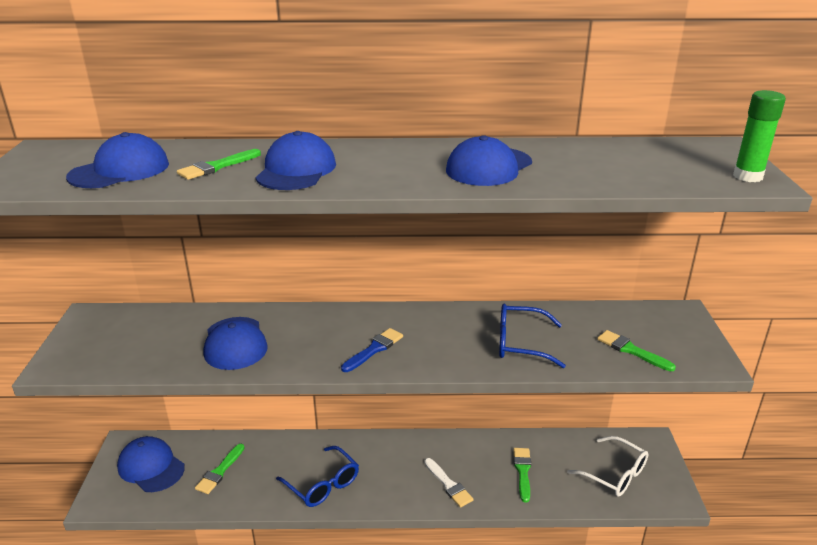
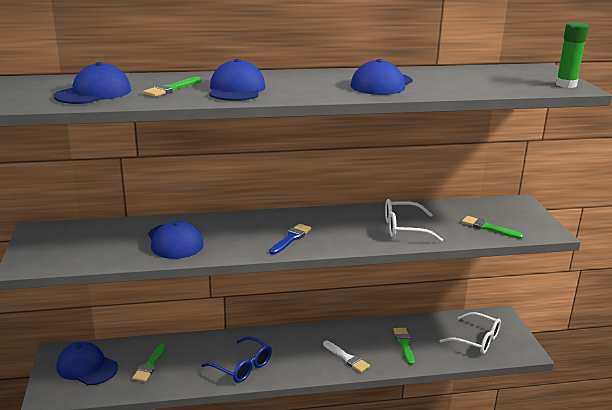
camera: 10 degrees left, 5 degrees down
blue glasses [499,304,566,368] -> white glasses [385,199,443,242]

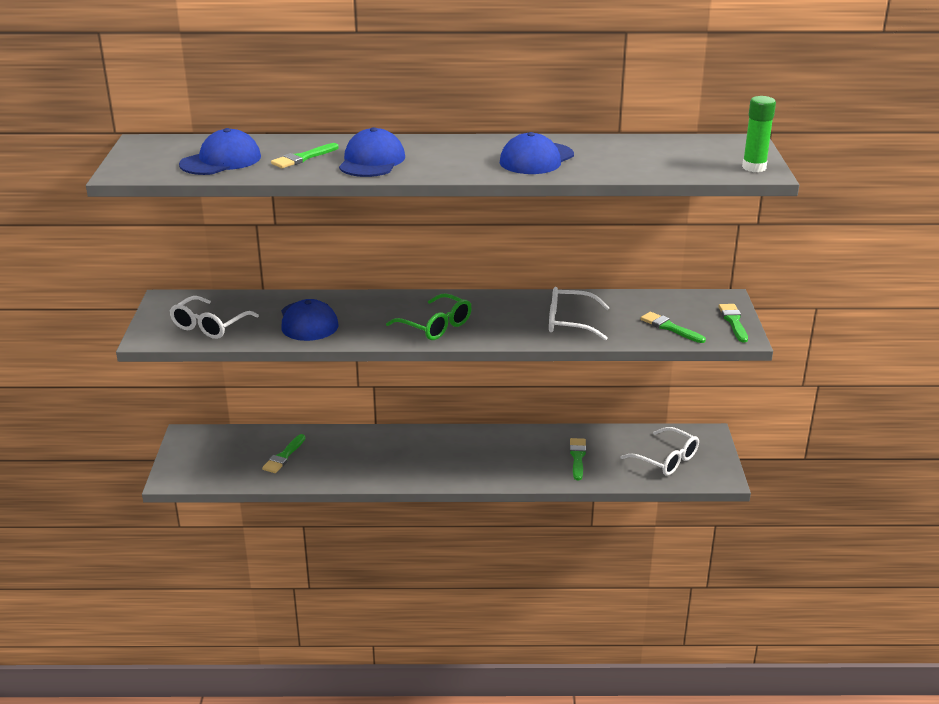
camera: 10 degrees right, 5 degrees up
blue cap [56,342,118,385] -> none
blue glasses [201,336,272,383] -> none
blue brush [269,224,311,255] -> green glasses [386,293,472,340]
white brush [323,341,370,373] -> none
none -> white glasses [170,296,259,339]
none -> green brush [718,304,748,342]

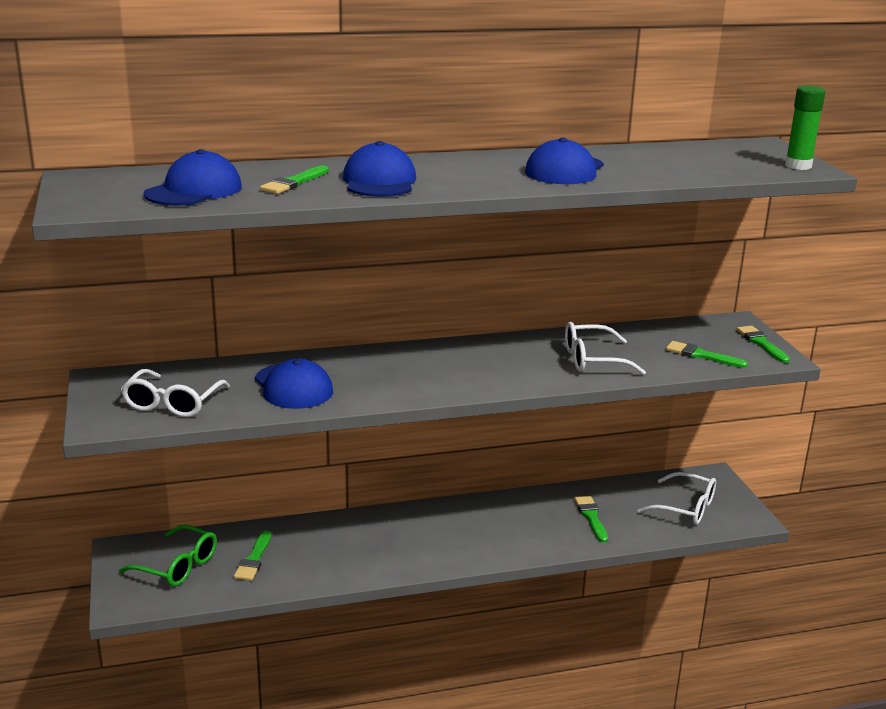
camera: 15 degrees left, 5 degrees down
green glasses [386,293,472,340] -> green glasses moved to [119,525,217,586]

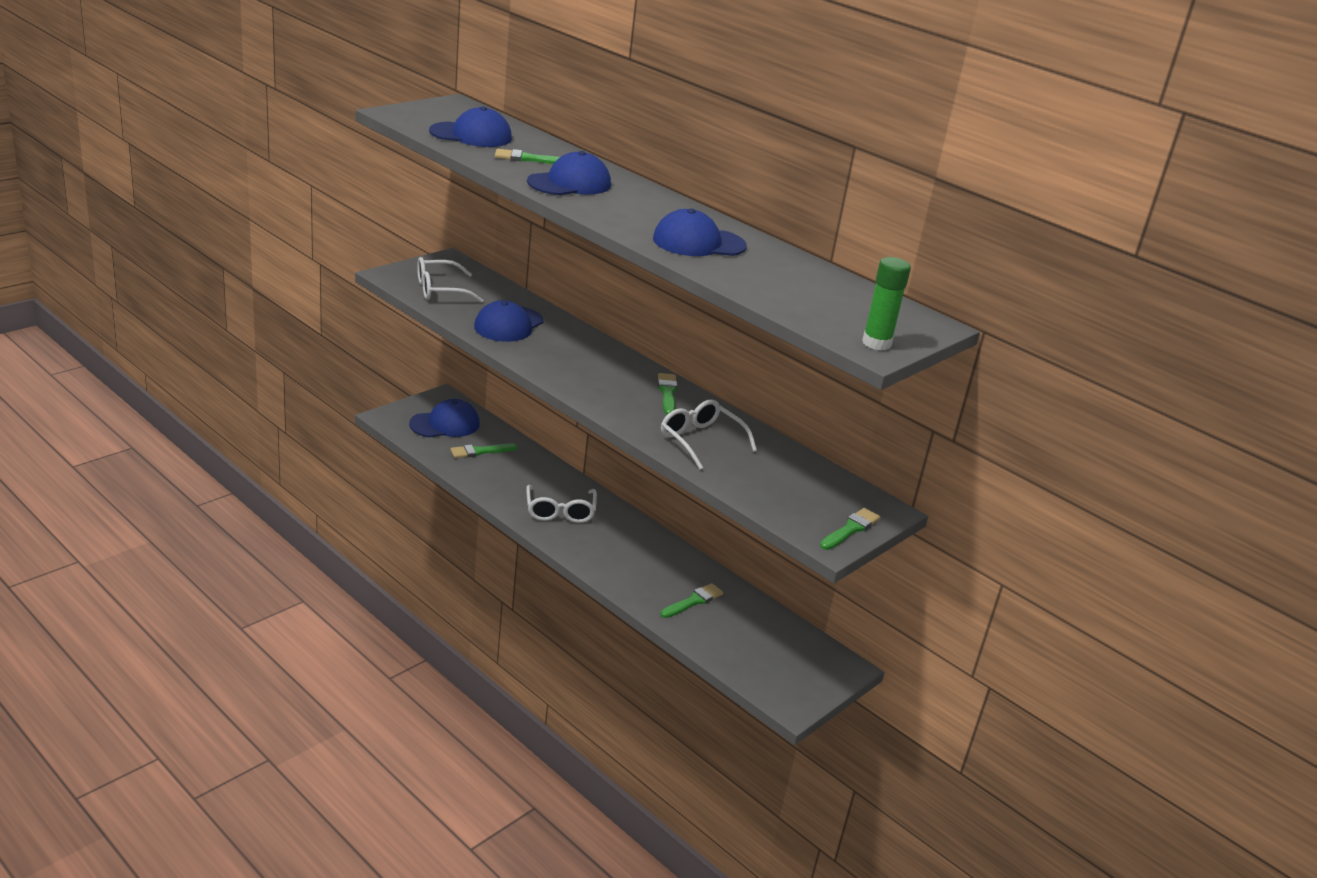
camera: 55 degrees right, 5 degrees up
green glasses [119,525,217,586] -> blue cap [409,399,480,437]
white glasses [638,472,716,525] -> white glasses moved to [526,485,597,523]
green brush [666,341,748,368] -> green brush moved to [658,373,678,415]

